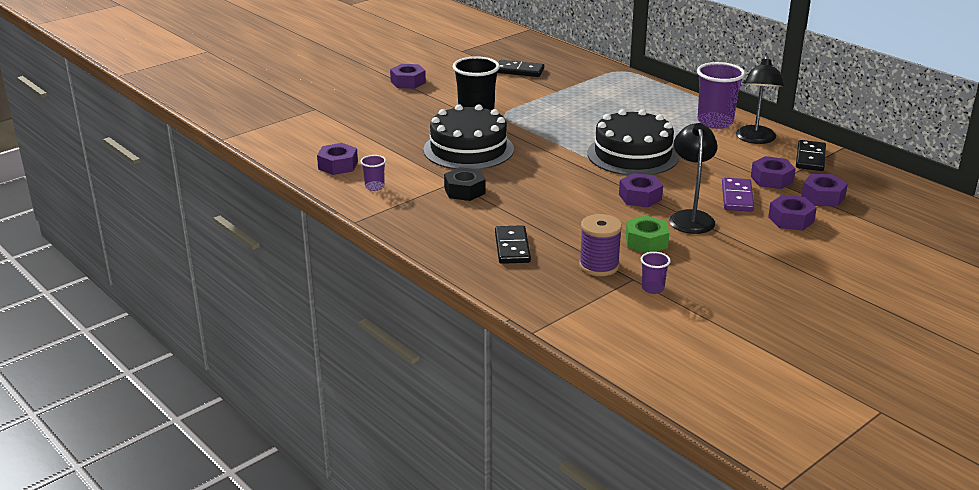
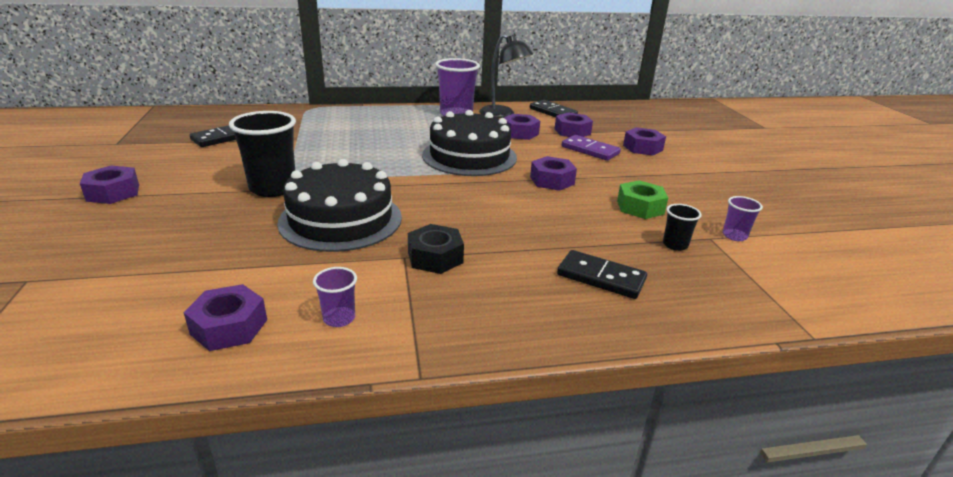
camera: 60 degrees left, 0 degrees up
purple spool [579,214,622,276] -> black cup [663,204,702,251]
black lamp [669,123,717,234] -> none
purple nut [801,174,848,207] -> purple nut moved to [504,114,540,140]

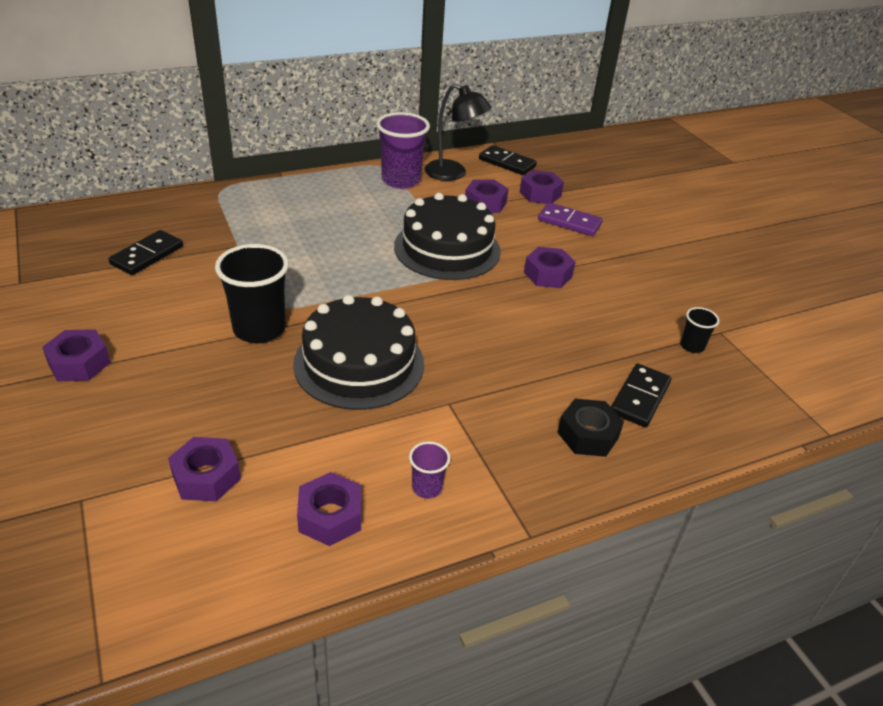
camera: 15 degrees left, 10 degrees up
black nut [408,224,464,274] -> black nut moved to [557,399,624,457]
black domino [557,250,647,299] -> black domino turned 75 degrees counterclockwise [611,364,671,427]
green nut [617,180,668,219] -> none
purple nut [623,127,666,155] -> purple nut moved to [168,437,241,501]
purple cup [723,196,763,241] -> none

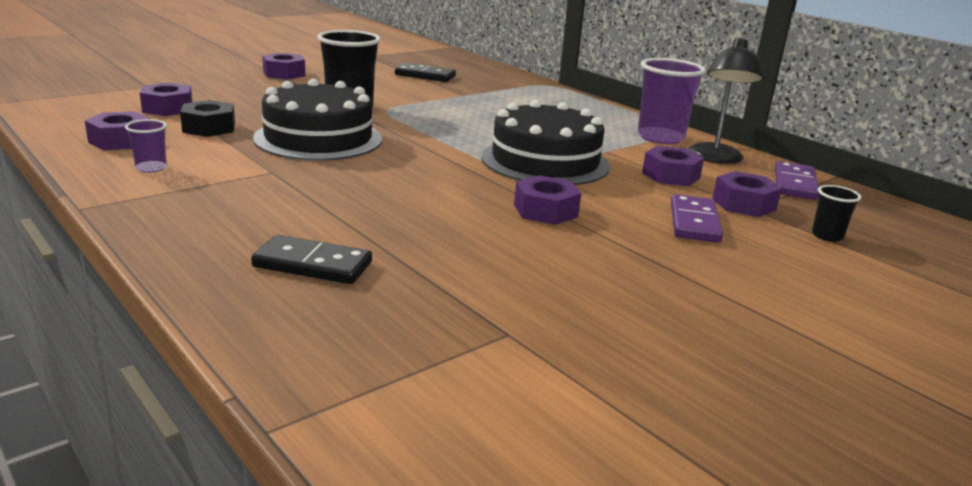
camera: 75 degrees right, 15 degrees down
black domino [479,145,537,175] -> purple domino [775,161,819,200]
black nut [557,399,624,457] -> black nut moved to [180,100,235,137]
black cup [681,307,719,353] -> black cup moved to [812,185,861,242]

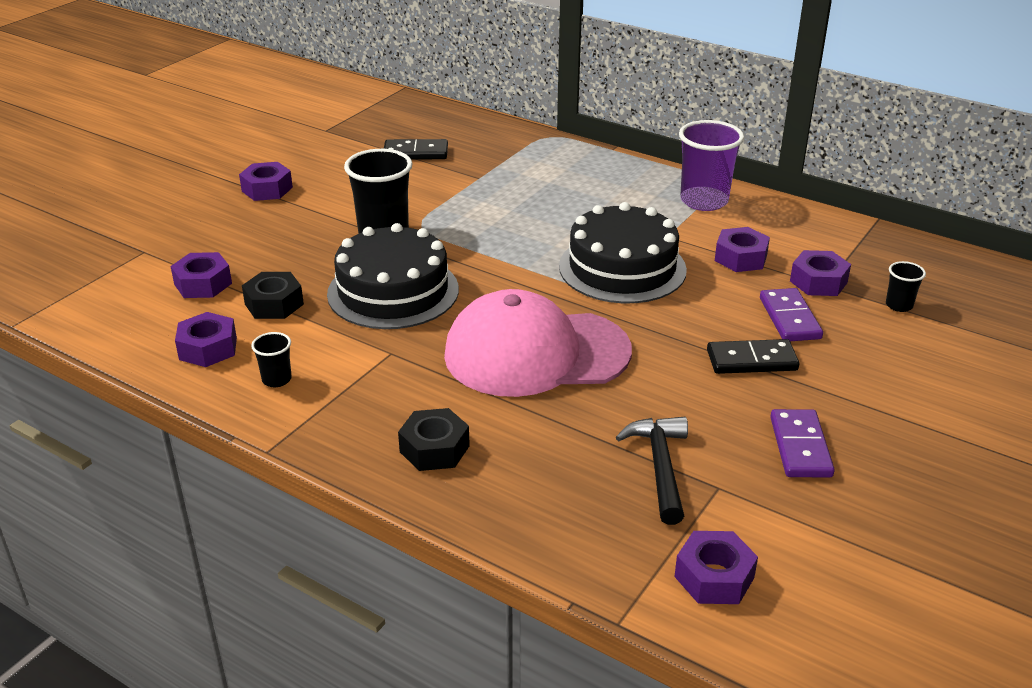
camera: 15 degrees left, 10 degrees up
purple cup [125,119,167,173] -> black cup [251,332,292,387]
black domino [251,235,372,284] -> black domino moved to [707,339,799,374]
purple nut [514,175,581,225] -> purple nut moved to [674,531,758,604]
black lamp [688,37,764,164] -> none
purple domino [775,161,819,200] -> purple domino moved to [770,409,835,478]
none -> black nut [398,408,470,471]
none -> pink cap [444,289,632,397]
none -> black hammer [616,417,688,525]

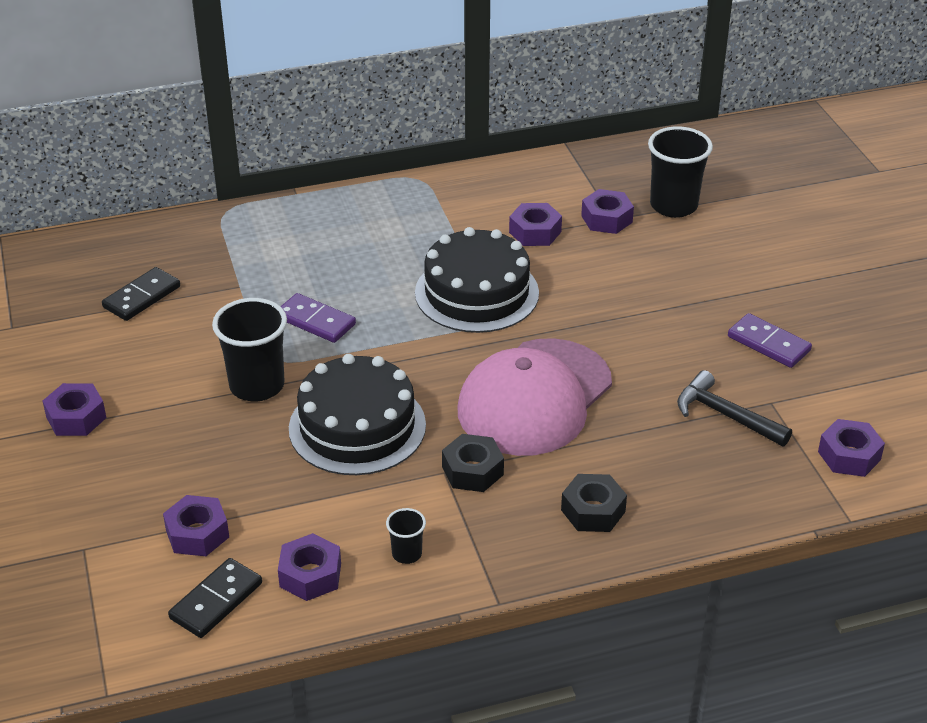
camera: 50 degrees left, 5 degrees up
black nut [242,272,304,319] -> black nut moved to [442,434,504,492]
purple cup [679,120,744,211] -> none
black domino [707,339,799,374] -> black domino moved to [168,558,262,638]
purple domino [760,288,823,341] -> purple domino moved to [281,293,356,343]
black cup [886,261,926,312] -> black cup [648,126,713,218], size x2.06

